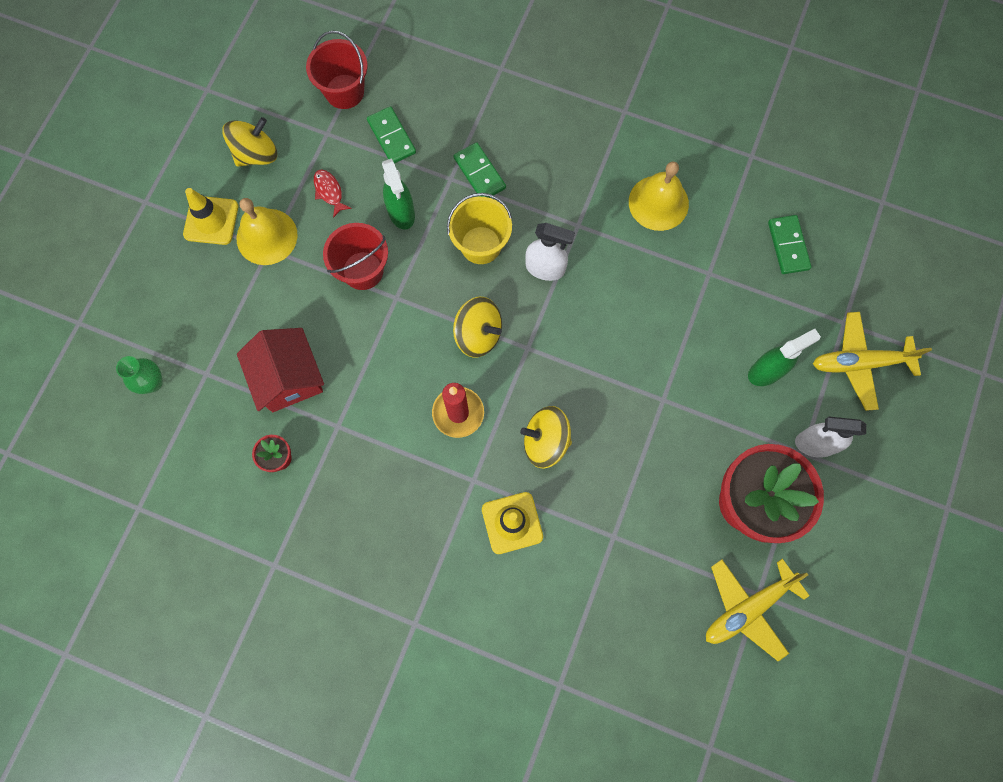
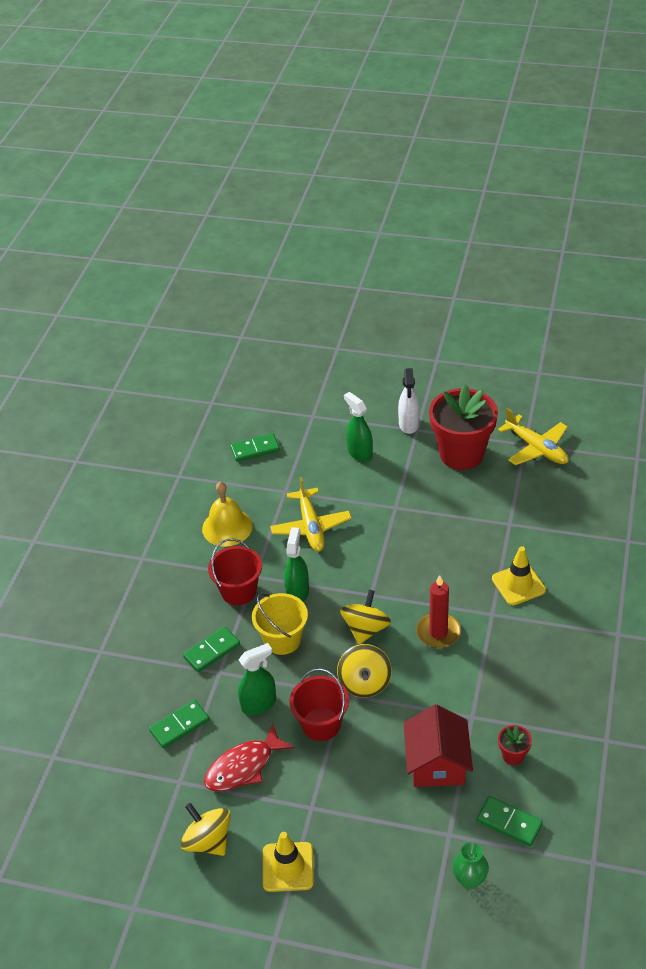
camera: 95 degrees left, 30 degrees down
yellow bell [237,198,298,265] -> none
red house [237,328,324,412] -> red house turned 60 degrees counterclockwise [404,704,473,787]
red bucket [306,30,367,109] -> red bucket moved to [208,539,262,605]
red fish [314,169,352,218] -> red fish [204,724,294,792], size x1.80
yellow spinning top [520,406,572,468] -> yellow spinning top moved to [337,644,392,698]
white spray bottle [525,223,575,281] -> green spray bottle [284,527,309,602]
yellow plane [813,312,932,411] -> yellow plane moved to [270,477,352,552]
none -> green domino [477,796,543,846]

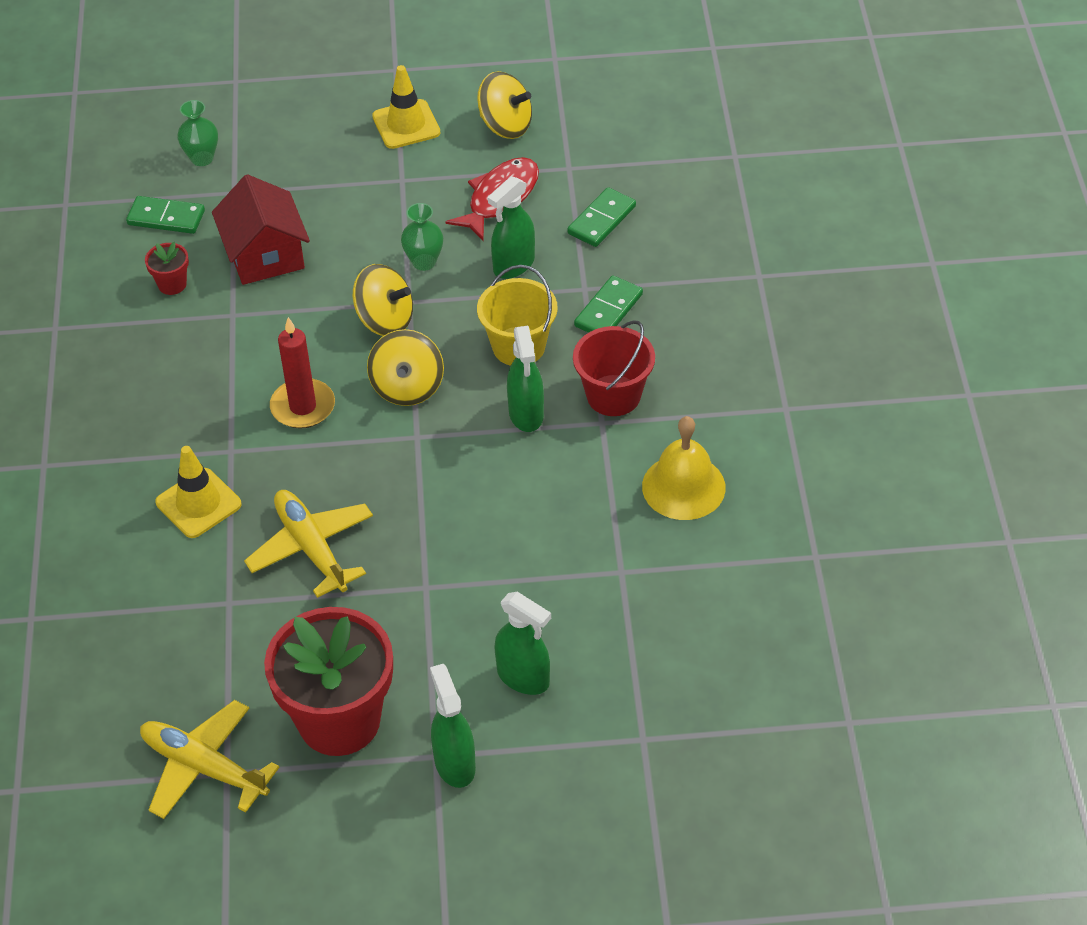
camera: 160 degrees right, 5 degrees up
green domino [230,433,280,462] -> none
yellow plane [270,477,352,552] -> yellow plane moved to [244,490,373,598]
red bucket [289,669,349,741] -> green vase [401,203,443,271]
yellow spinning top [337,644,392,698] -> yellow spinning top turned 135 degrees clockwise [353,264,413,336]
white spray bottle [398,368,419,434] -> green spray bottle [430,664,476,788]

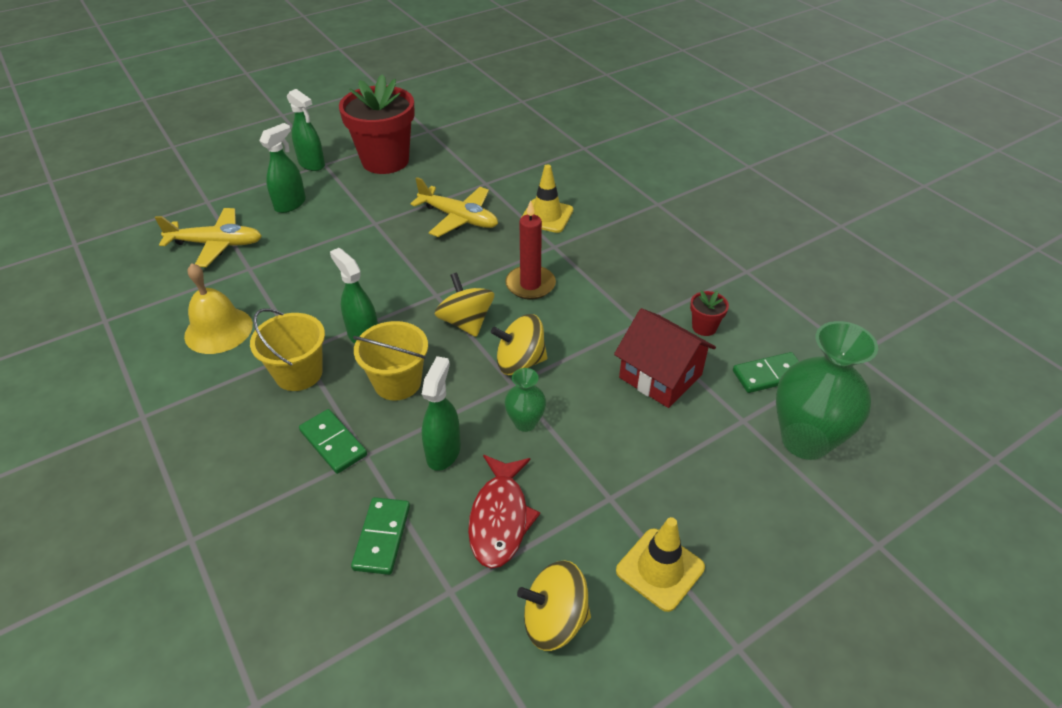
camera: 150 degrees right, 5 degrees down
yellow plane [140,700,280,819] -> yellow plane moved to [155,208,262,267]
green vase [177,100,218,166] -> green vase [776,321,878,460], size x2.04
green spray bottle [494,592,551,695] -> green spray bottle turned 120 degrees clockwise [259,123,306,213]
red bucket [573,320,655,416] -> yellow bucket [250,308,325,391]
green domino [574,276,643,333] -> green domino turned 45 degrees counterclockwise [299,409,367,474]

